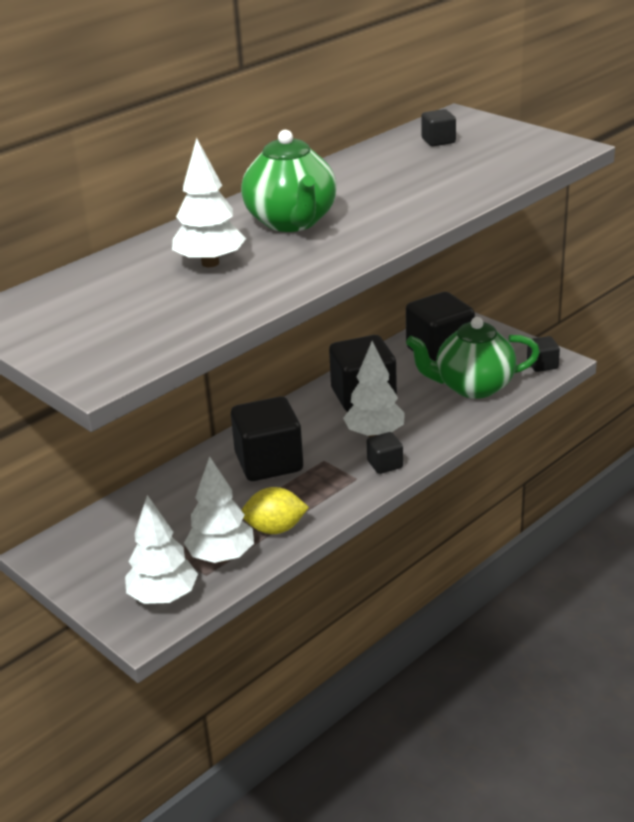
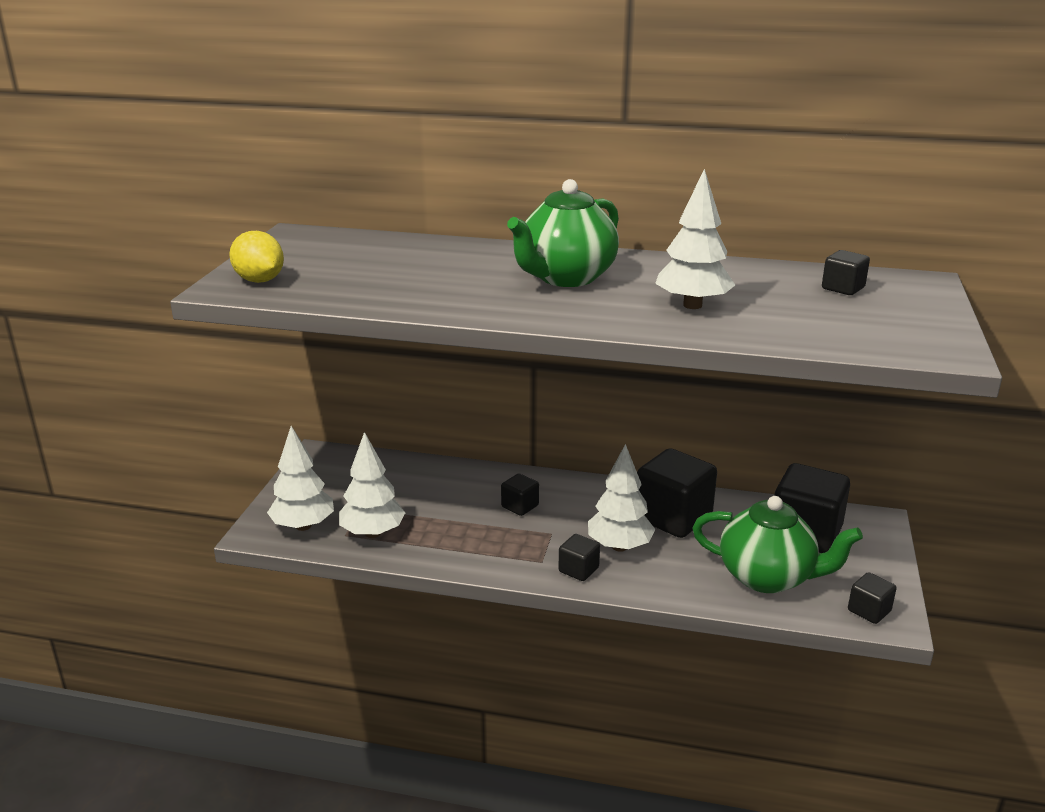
camera: 55 degrees right, 5 degrees down
white tree [172,138,246,267] -> white tree moved to [655,169,735,309]
black cube [231,396,303,481] -> black cube [501,474,539,516], size x0.48
yellow lemon [242,487,309,534] -> yellow lemon moved to [229,231,284,283]
green teapot [406,317,540,399] -> green teapot turned 150 degrees clockwise [693,496,863,593]

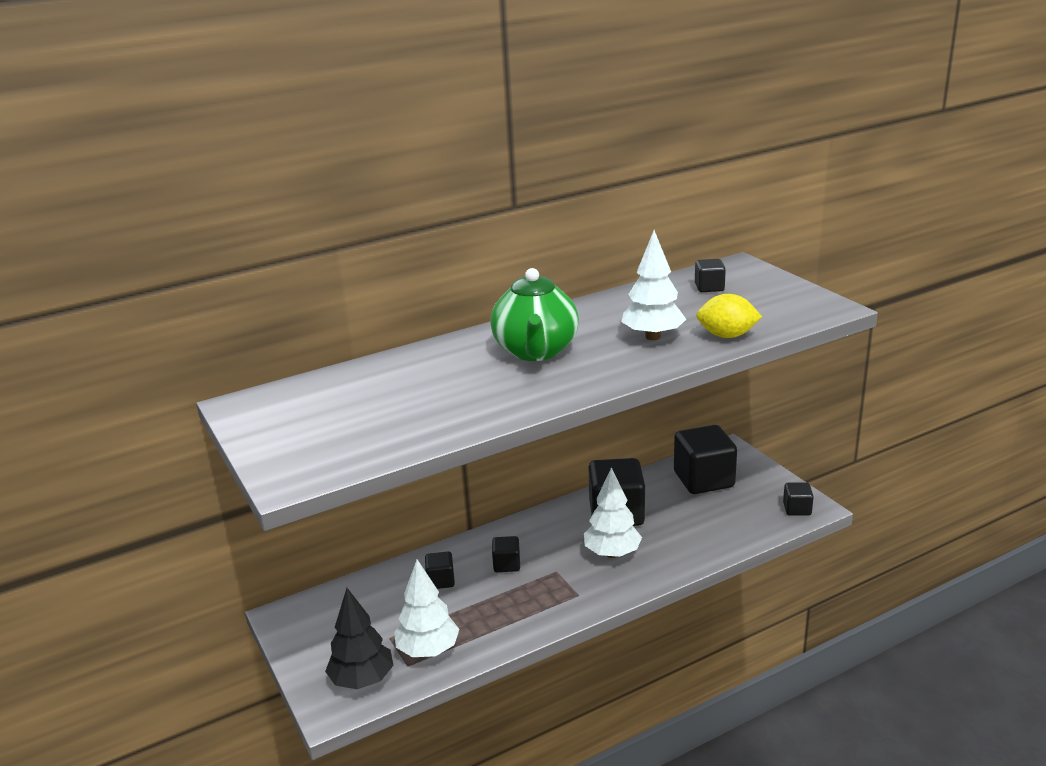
camera: 40 degrees left, 0 degrees up
yellow lemon [229,231,284,283] -> yellow lemon moved to [696,294,762,338]
white tree [267,426,334,531] -> black tree [325,588,394,689]
black cube [558,534,600,581] -> black cube moved to [425,551,455,589]
green teapot [693,496,863,593] -> none

